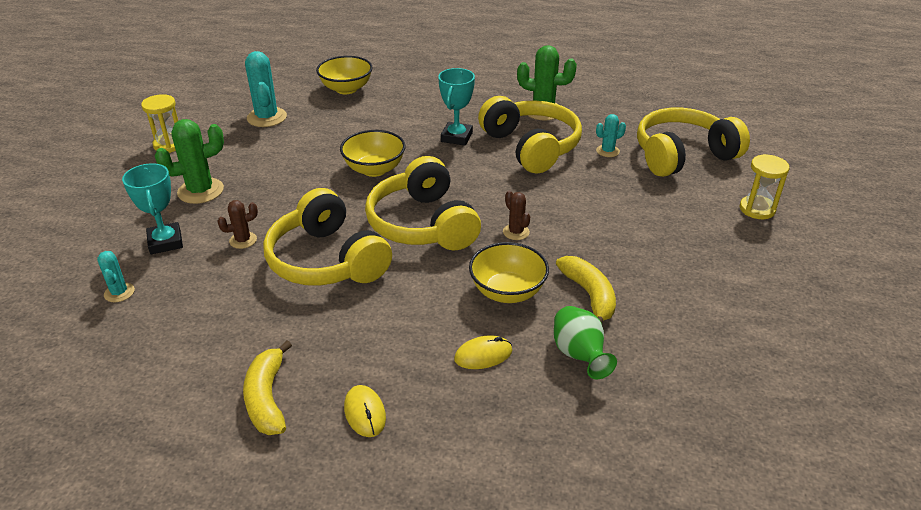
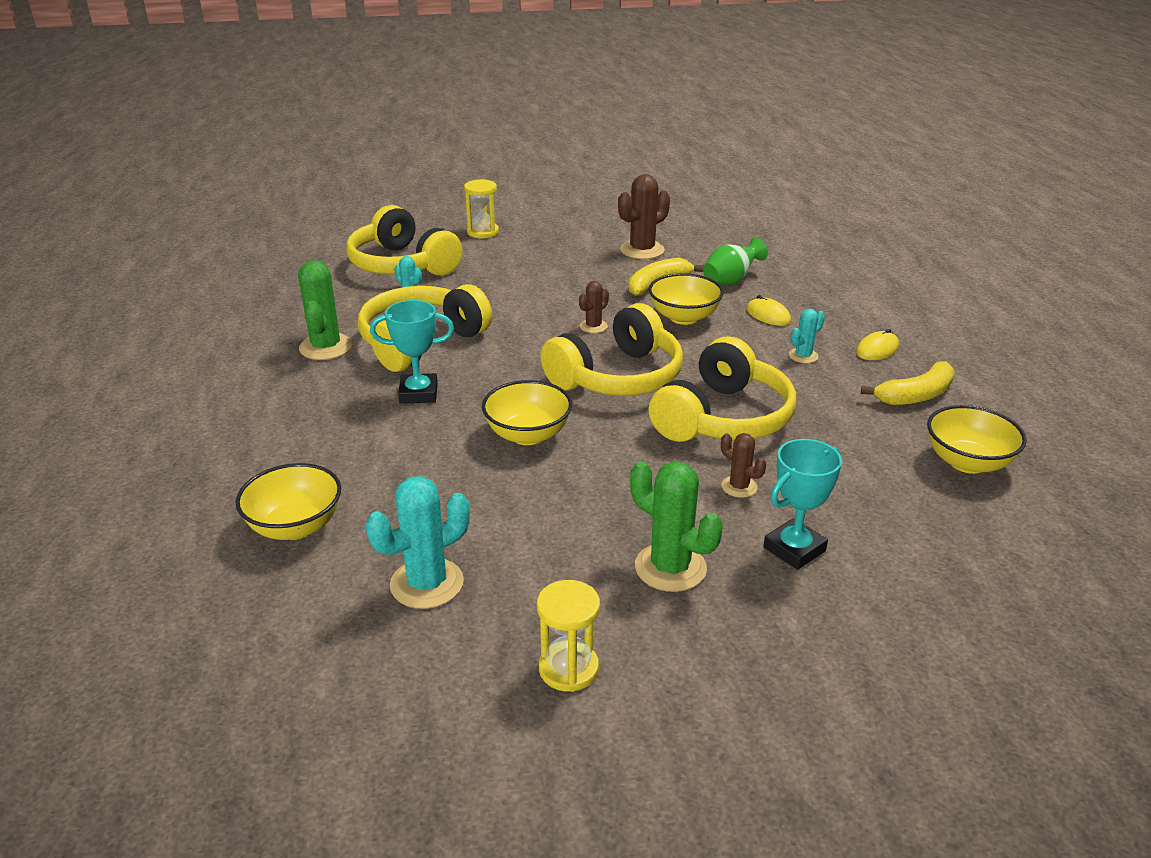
camera: 110 degrees left, 5 degrees down
turquoise cactus [97,251,135,302] -> turquoise cactus moved to [789,309,825,363]
none -> brown cactus [618,174,670,259]
none -> yellow bowl [927,405,1027,474]

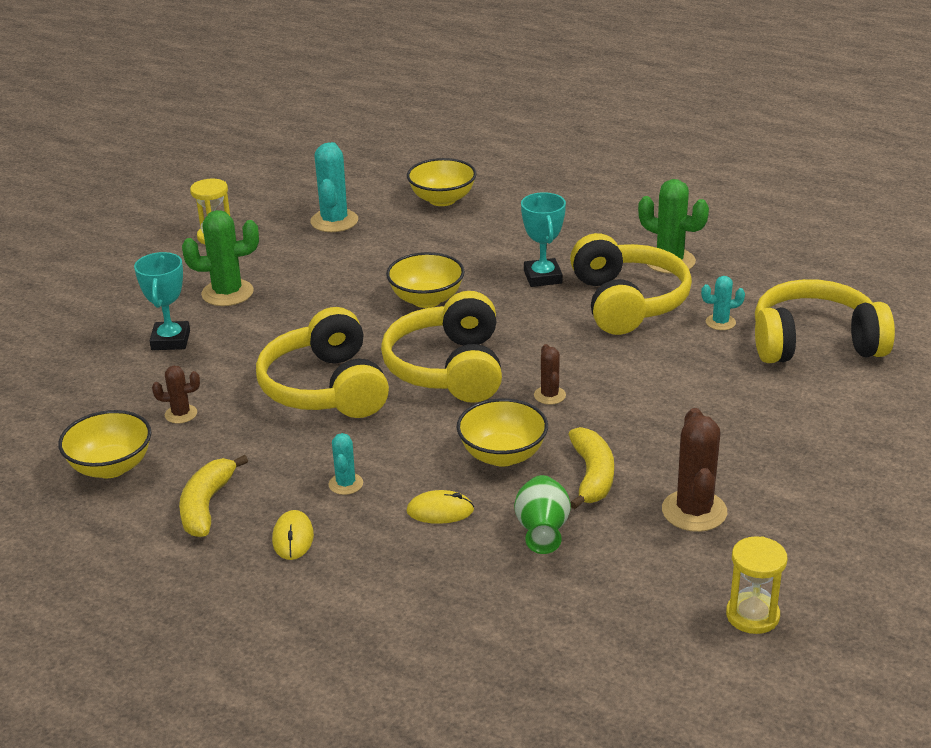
camera: 130 degrees right, 0 degrees up
turquoise trophy [370,300,454,404] -> turquoise trophy turned 45 degrees counterclockwise [521,192,566,287]
yellow hourglass [464,179,499,238] -> yellow hourglass moved to [726,536,788,634]
brown cactus [721,433,766,498] -> brown cactus moved to [152,365,200,424]

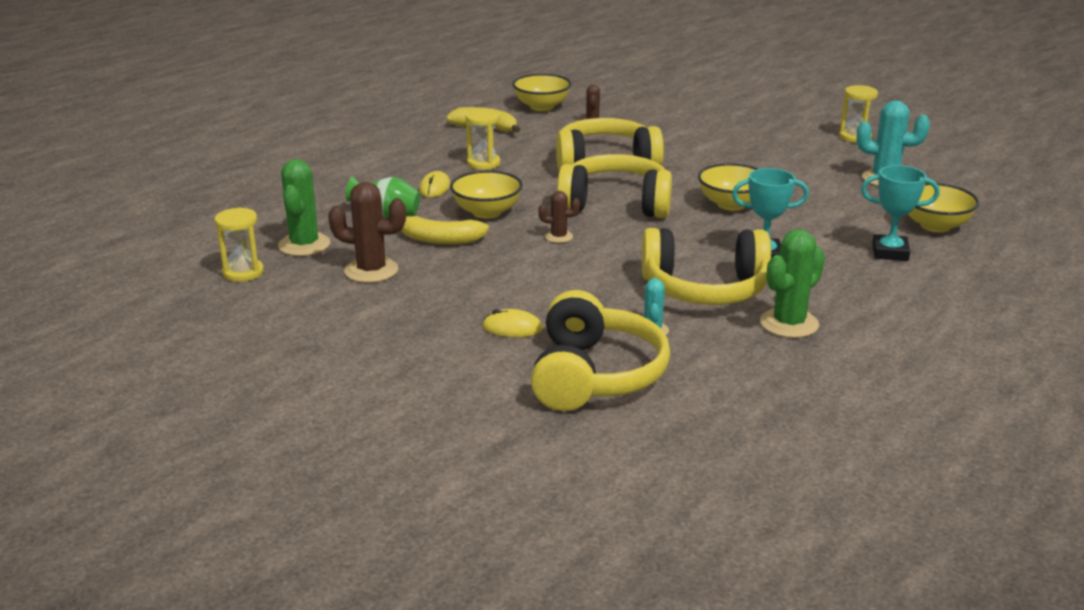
camera: 100 degrees right, 5 degrees down
turquoise trophy [134,252,190,350] -> turquoise trophy moved to [861,165,939,261]
green cactus [182,210,259,306] -> green cactus moved to [278,159,330,256]
yellow mouse [272,510,314,560] -> yellow mouse moved to [482,309,543,337]
turquoise cactus [329,433,363,495] -> yellow hourglass [466,109,501,170]

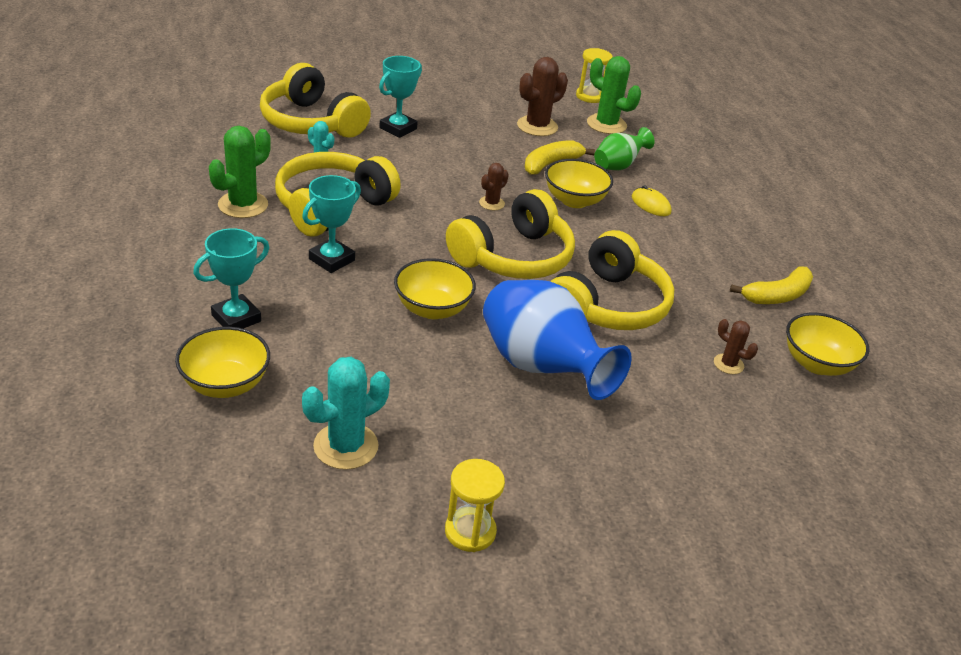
camera: 125 degrees right, 10 degrees up
yellow hourglass [466,109,501,170] -> none
yellow mouse [482,309,543,337] -> turquoise trophy [379,56,422,138]
green cactus [760,229,825,338] -> green cactus turned 45 degrees clockwise [209,126,271,218]
none -> blue vase [483,280,632,400]

